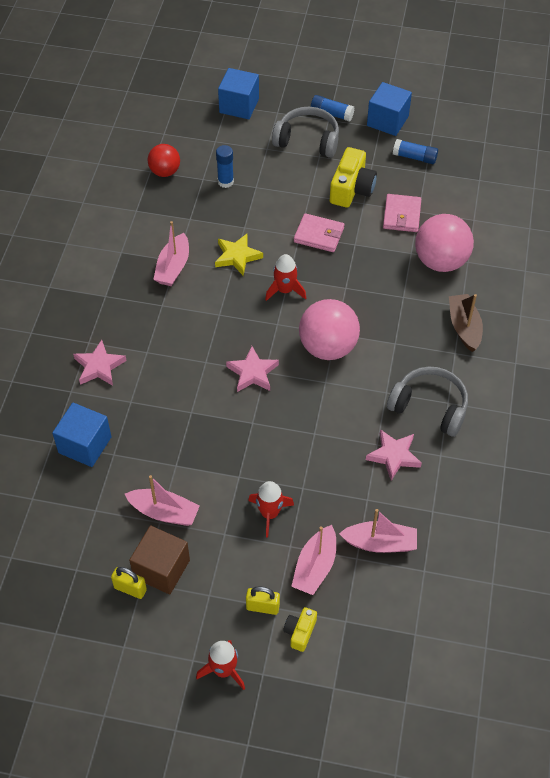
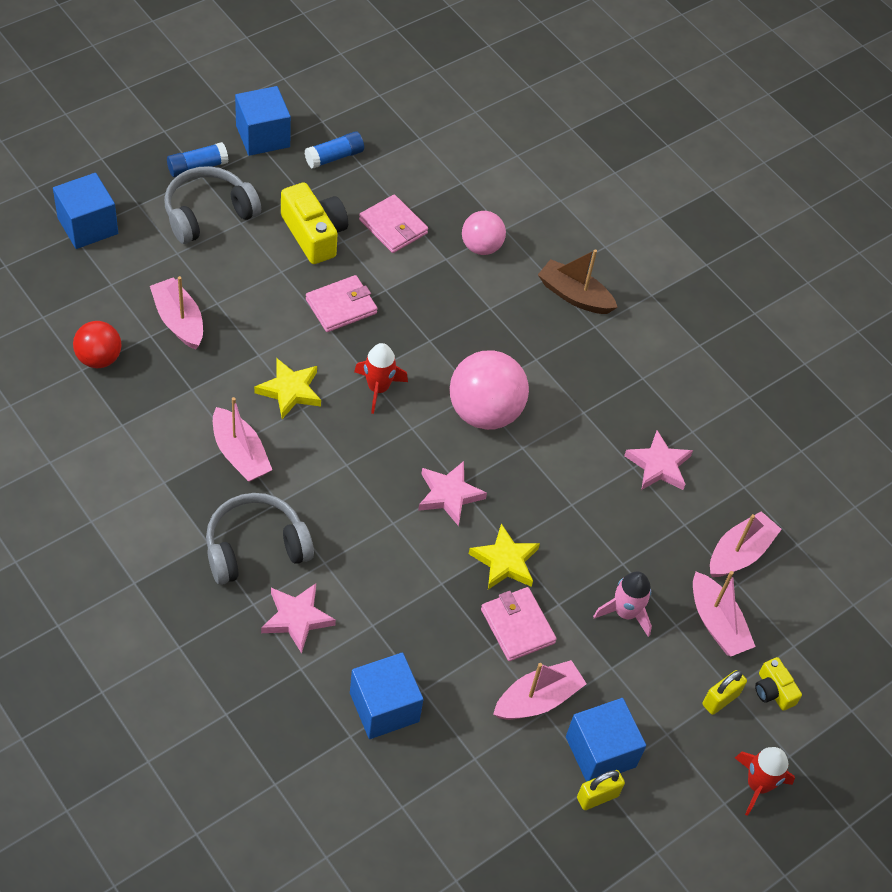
camera: 55 degrees left, 0 degrees up
brown cube [129,525,190,595] -> blue cube [566,698,646,782]
blue glue stick [216,145,234,188] -> pink boat [150,276,203,350]
red rocket [248,481,294,538] -> pink rocket [593,571,652,637]
grey headphones [387,367,468,437] -> grey headphones moved to [206,493,314,585]
pink ball [415,214,474,272] -> pink ball [462,211,506,255], size x0.60
none -> yellow star [469,524,540,590]
none -> pink wallet [481,587,557,661]

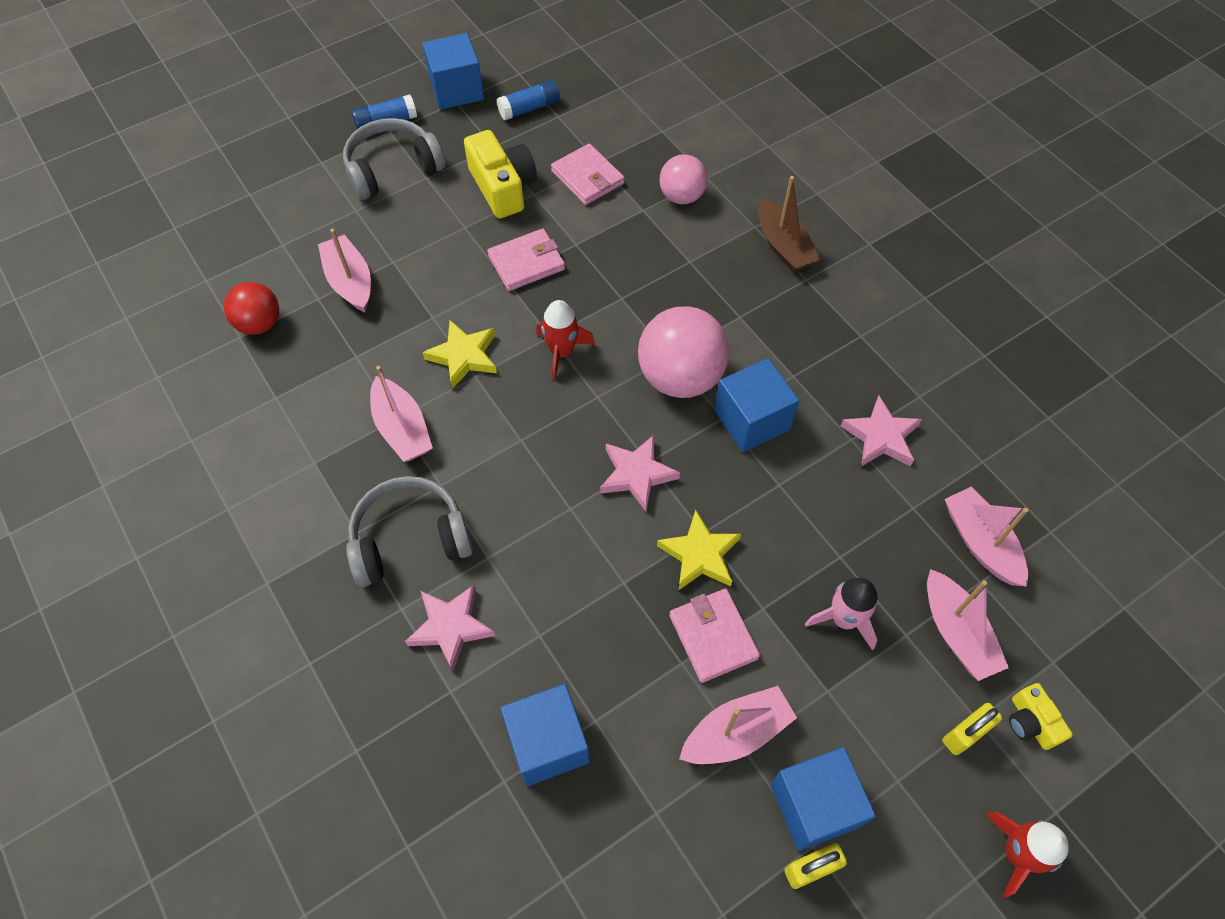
camera: 10 degrees right, 5 degrees up
blue cube [53,173,118,249] -> blue cube moved to [714,358,799,452]
brown boat [538,249,618,314] -> brown boat turned 150 degrees counterclockwise [758,176,821,272]
pink boat [710,511,782,577] -> pink boat turned 75 degrees counterclockwise [945,487,1028,587]

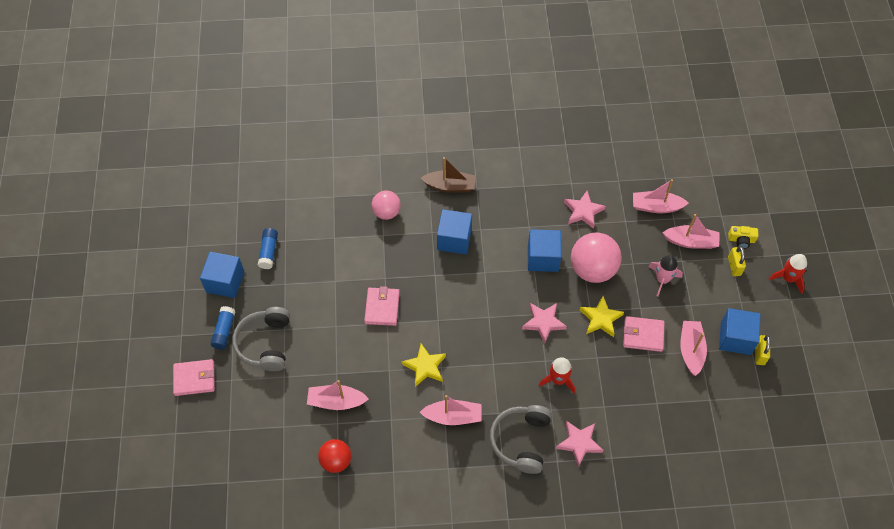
camera: 60 degrees left, 0 degrees up
yellow camera [464,130,537,219] -> none
blue cube [500,684,590,786] -> blue cube moved to [437,209,472,254]
red rocket [536,300,595,381] -> red rocket moved to [538,357,575,393]
pink wallet [551,144,624,205] -> pink wallet moved to [173,359,215,396]
pink ball [638,306,729,398] -> pink ball moved to [571,233,622,283]

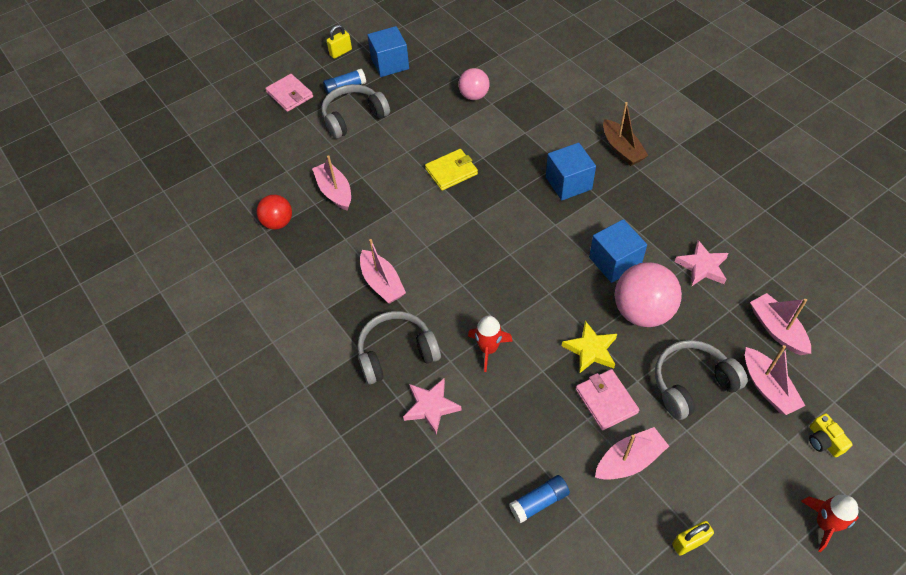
camera: 60 degrees right, 5 degrees down
blue glue stick [258,228,278,269] -> blue glue stick moved to [509,475,570,523]
pink wallet [364,286,400,326] -> yellow wallet [425,149,478,190]
pink ball [372,191,401,220] -> pink ball moved to [458,68,489,100]
yellow star [402,344,446,387] -> none
pink star [522,303,567,344] -> none
pink rocket [648,255,683,297] -> grey headphones [655,340,748,420]
blue cube [719,308,761,355] -> none
yellow padlock [728,246,746,276] -> yellow padlock moved to [327,25,352,59]

